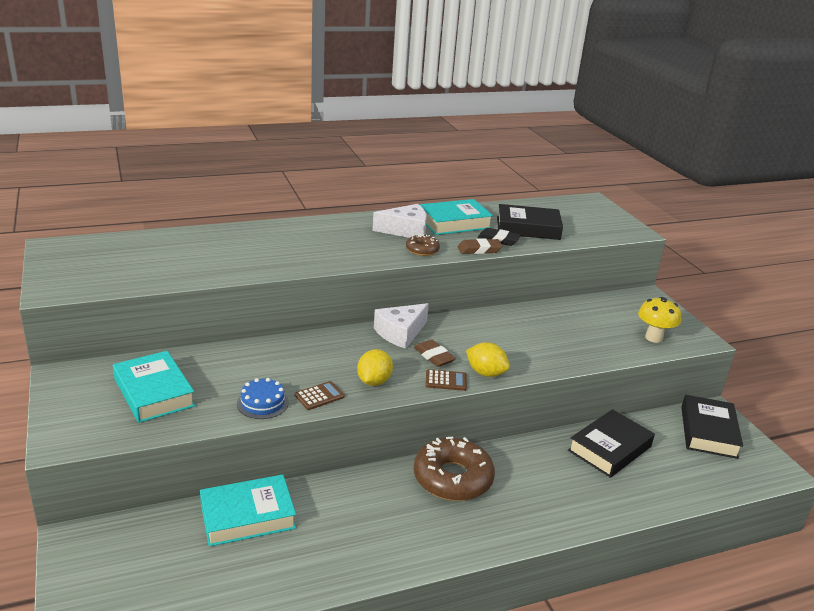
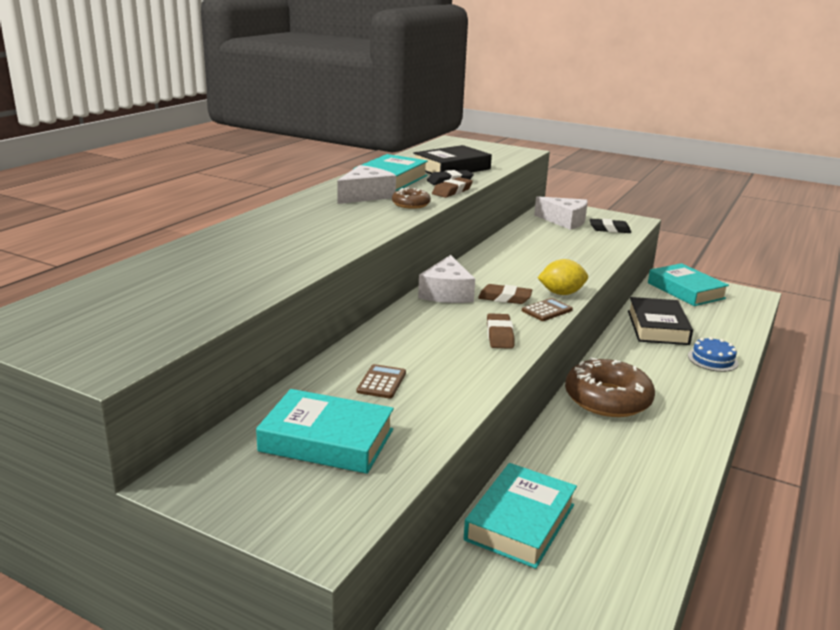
camera: 40 degrees left, 5 degrees down
blue cake [237,378,289,419] -> blue cake moved to [688,337,739,372]
brown calculator [295,381,345,410] -> brown calculator moved to [357,364,406,398]
yellow lemon [357,349,393,386] -> brown eraser [487,313,514,349]
yellow mushroom [638,297,681,343] -> black eraser [590,219,631,233]
black book [681,395,743,459] -> turquoise book [648,263,729,306]
none -> white cheese [534,196,588,230]

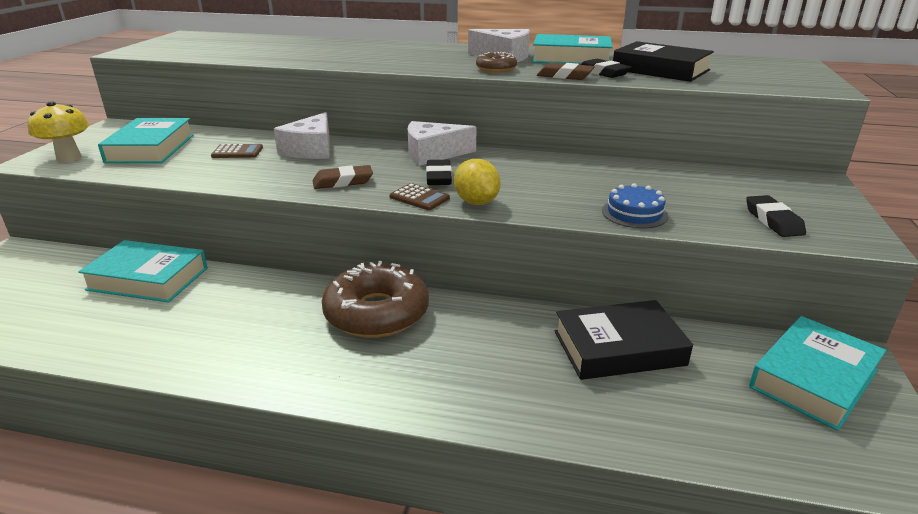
camera: 75 degrees right, 5 degrees up
brown eraser [478,284,532,304] -> black eraser [426,160,452,185]
white cheese [534,196,588,230] -> white cheese moved to [274,112,330,159]
blue cake [688,337,739,372] -> blue cake moved to [602,183,669,228]
none -> yellow mushroom [28,101,89,162]

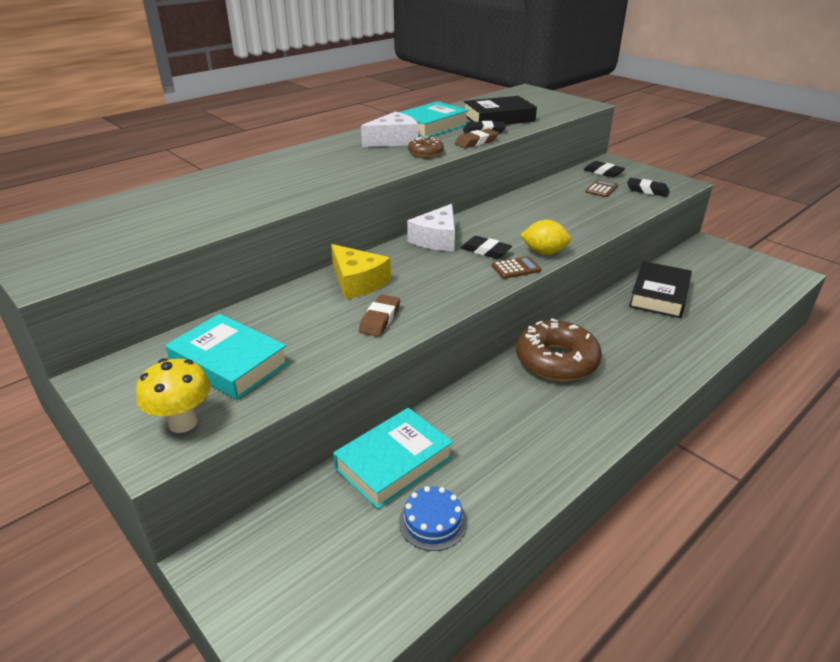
camera: 55 degrees left, 5 degrees up
brown calculator [211,144,263,158] -> brown calculator moved to [585,179,618,197]
white cheese [274,112,330,159] -> yellow cheese [331,244,391,299]
brown eraser [313,165,373,189] -> brown eraser moved to [359,295,400,337]
blue cake [602,183,669,228] -> blue cake moved to [399,486,467,551]
turquoise book [749,316,886,431] -> none
none -> black eraser [583,161,625,177]

